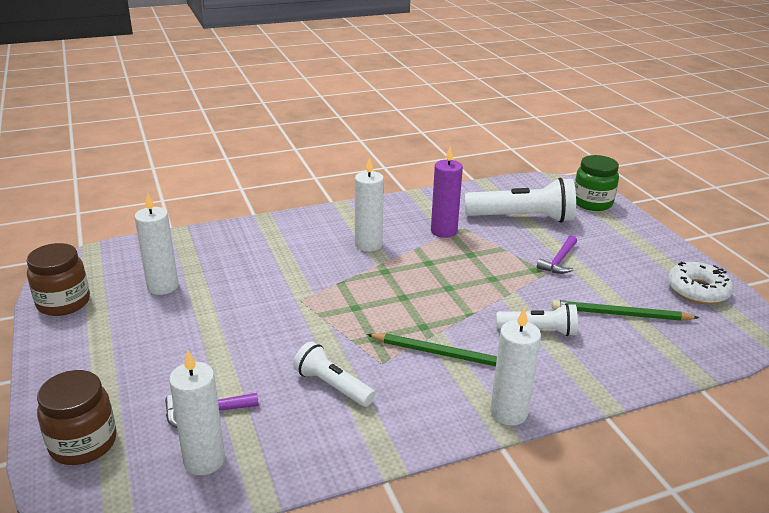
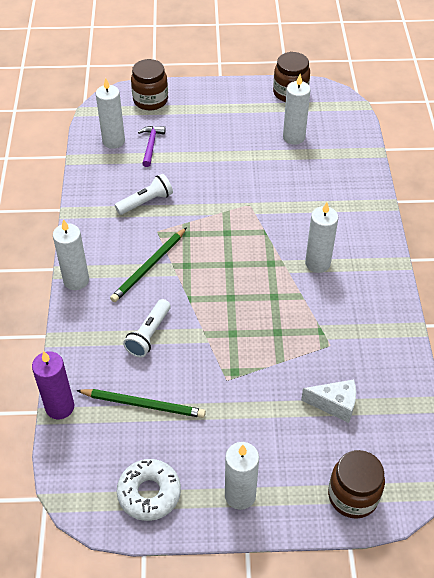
camera: 110 degrees right, 20 degrees up
purple candle [431,146,463,238] -> purple candle moved to [32,351,75,419]
white flashlight [465,178,576,223] -> white cheese [301,379,356,423]
purple hammer [537,235,577,274] -> none
green pencil [552,300,699,321] -> green pencil turned 75 degrees clockwise [76,389,206,418]
green jar [575,155,619,211] -> brown jar [328,450,385,519]
none -> white candle [225,442,259,510]

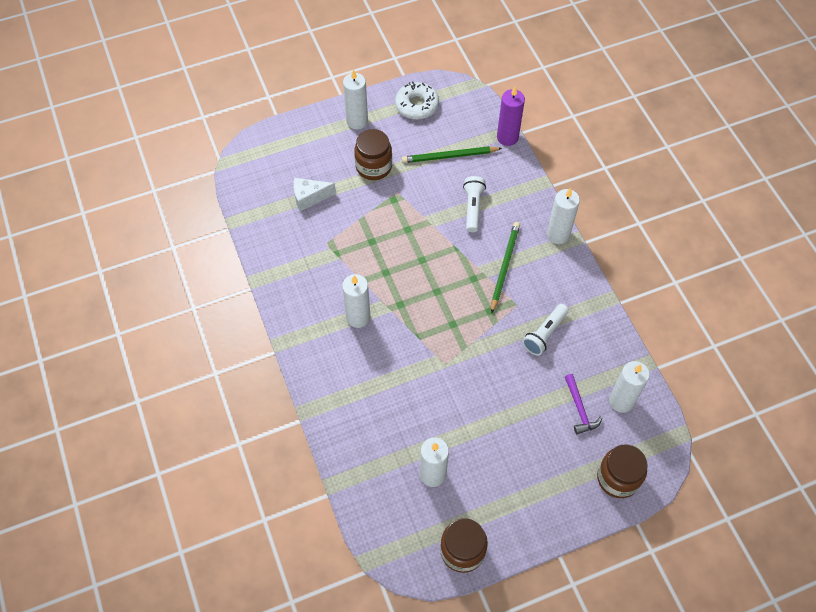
camera: 160 degrees right, 10 degrees up
brown jar [328,450,385,519] -> brown jar moved to [354,129,392,180]

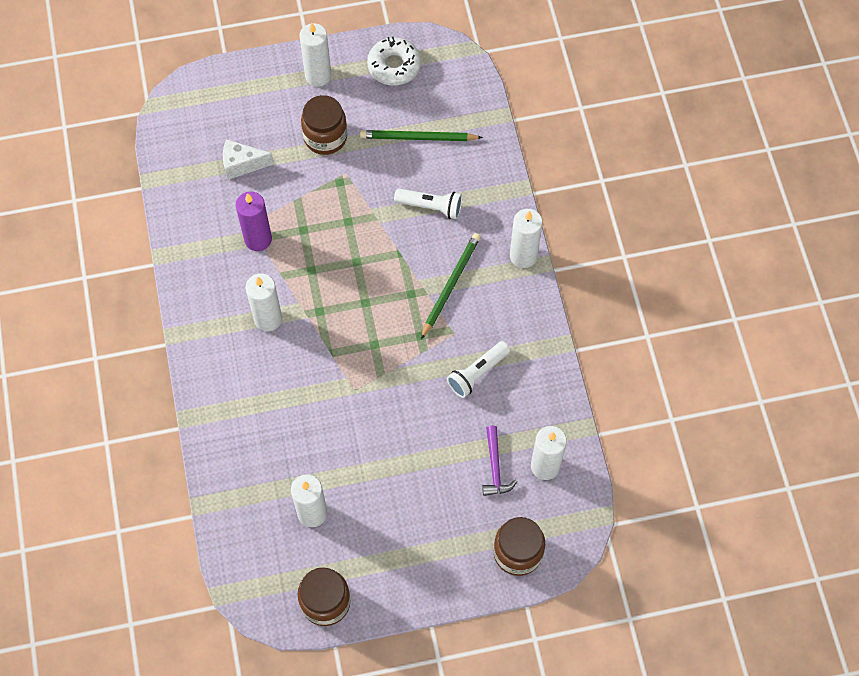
camera: 10 degrees right, 5 degrees up
white flashlight [463,176,486,232] -> white flashlight turned 90 degrees clockwise [394,188,462,219]
purple candle [497,87,525,146] -> purple candle moved to [236,191,272,251]

